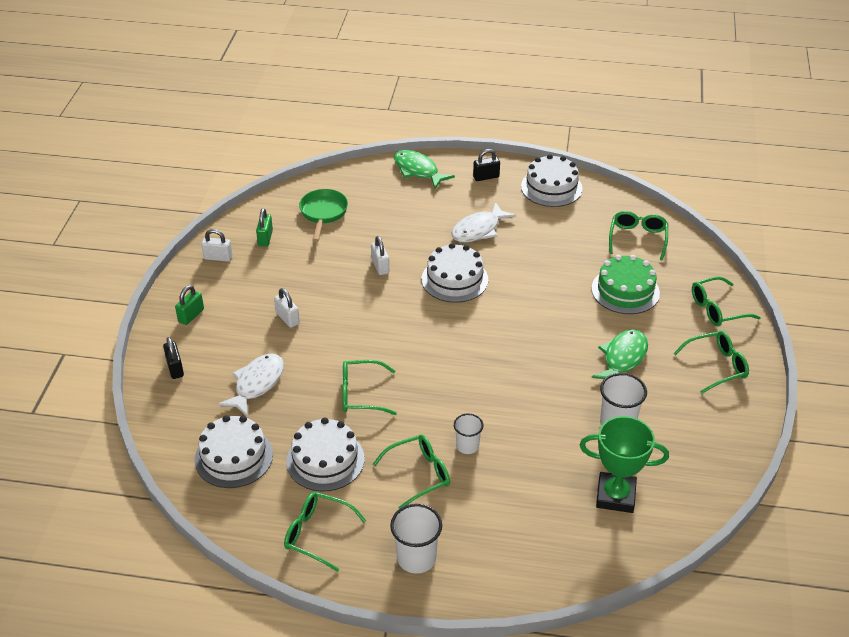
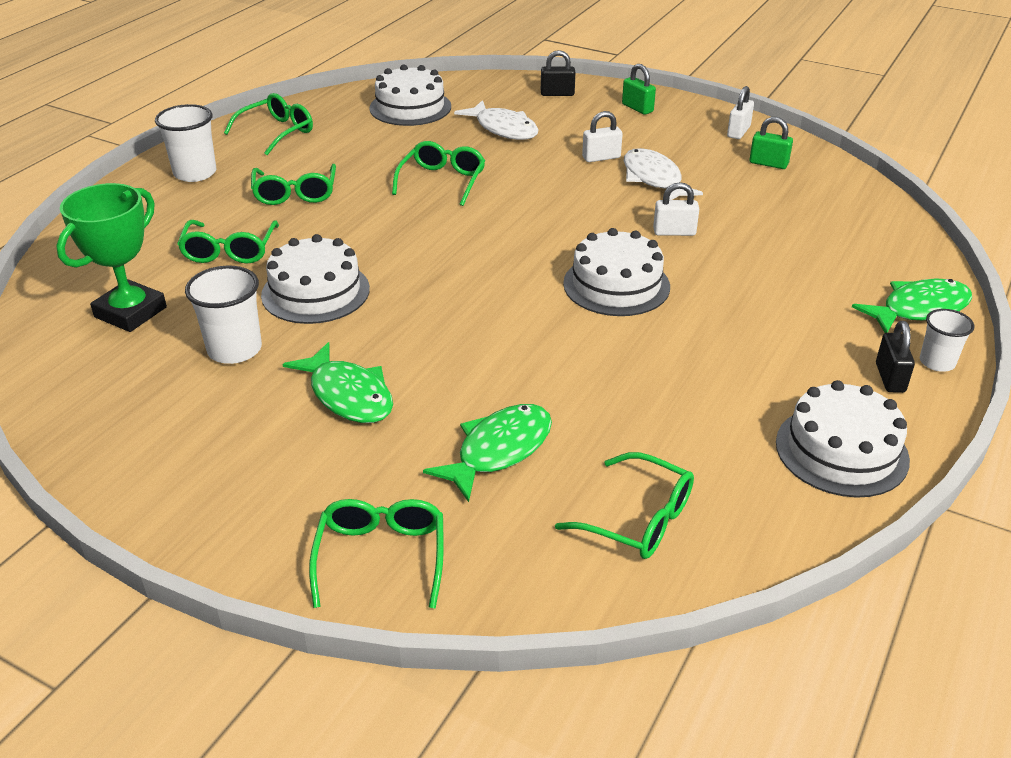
camera: 110 degrees right, 5 degrees down
white cake [286,417,364,492] -> white cake moved to [261,234,370,324]
green pan [299,189,348,242] -> none
white fish [452,202,516,243] -> white fish moved to [624,148,703,200]
white cup [454,414,483,454] -> white cup moved to [920,309,975,372]
green cake [592,255,660,314] -> green fish [423,404,552,502]
green glasses [674,331,749,394] -> green glasses moved to [177,220,279,263]

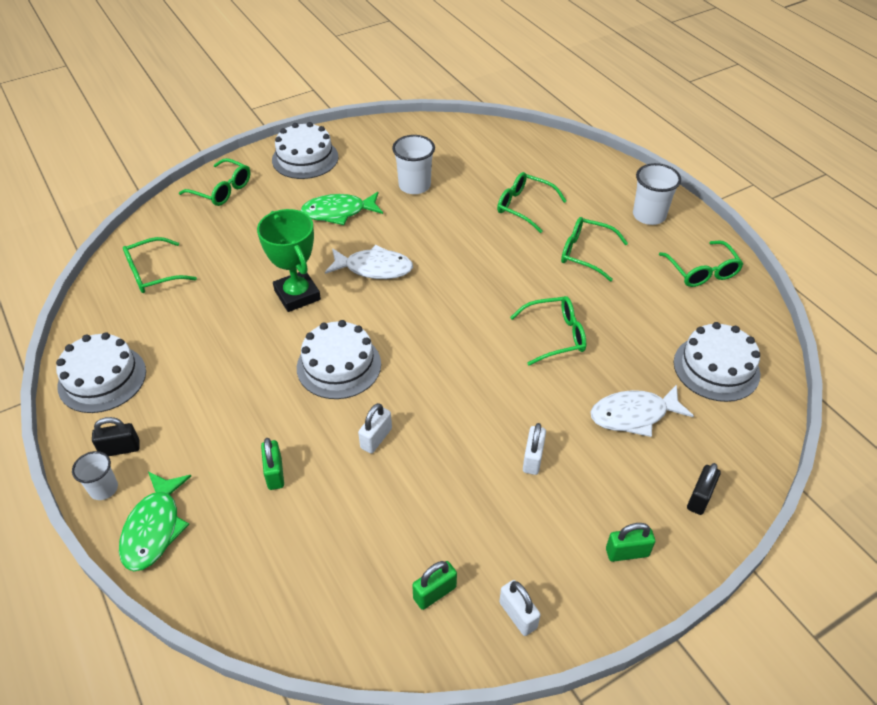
camera: 120 degrees right, 10 degrees up
green trophy [56,183,167,332] -> green trophy moved to [257,209,321,312]
white cake [261,234,370,324] -> white cake moved to [272,122,339,179]
green glasses [392,141,485,206] -> green glasses turned 60 degrees counterclockwise [510,296,586,366]
green fish [423,404,552,502] -> none
white fish [624,148,703,200] -> white fish moved to [325,245,413,279]
black padlock [876,321,915,393] -> black padlock turned 45 degrees counterclockwise [92,417,140,456]
none -> green padlock [261,438,284,490]

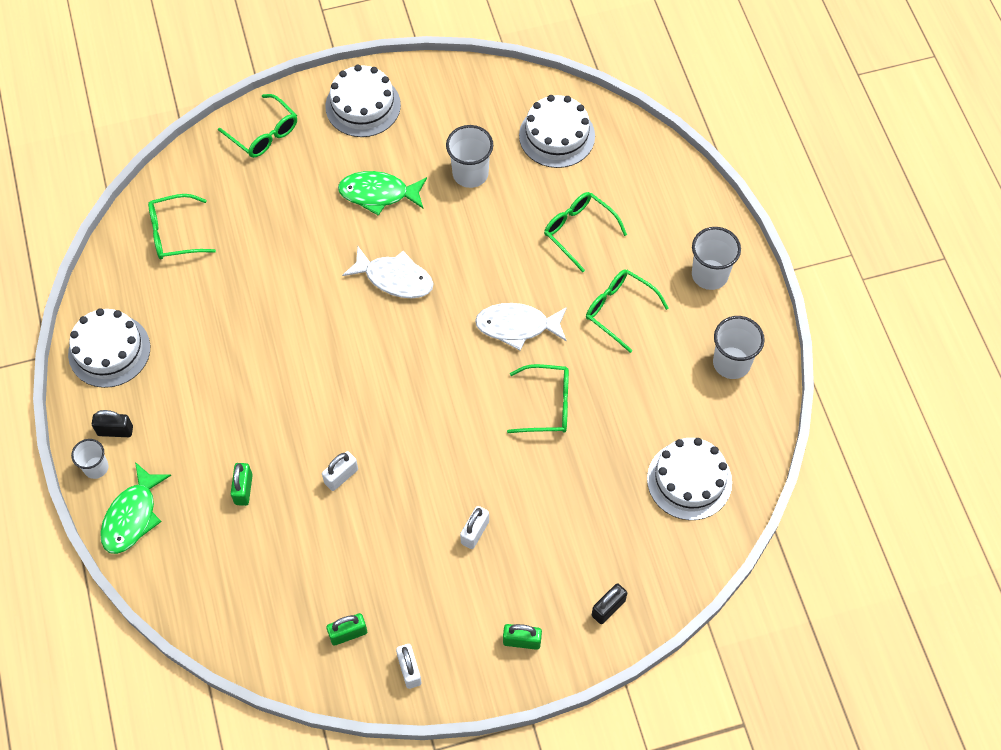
camera: 15 degrees right, 15 degrees up
green trophy [257,209,321,312] -> none
white cake [297,320,381,399] -> white cake moved to [519,95,595,168]
white fish [591,384,694,437] -> white fish moved to [475,303,567,350]
green glasses [659,241,743,287] -> white cup [713,316,765,379]

